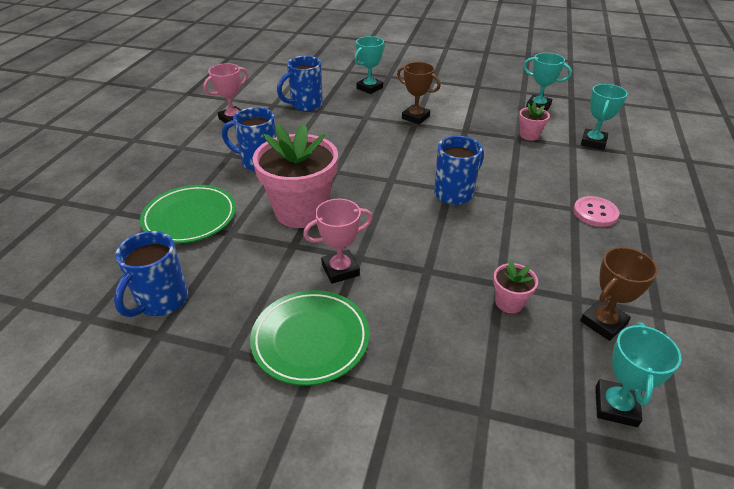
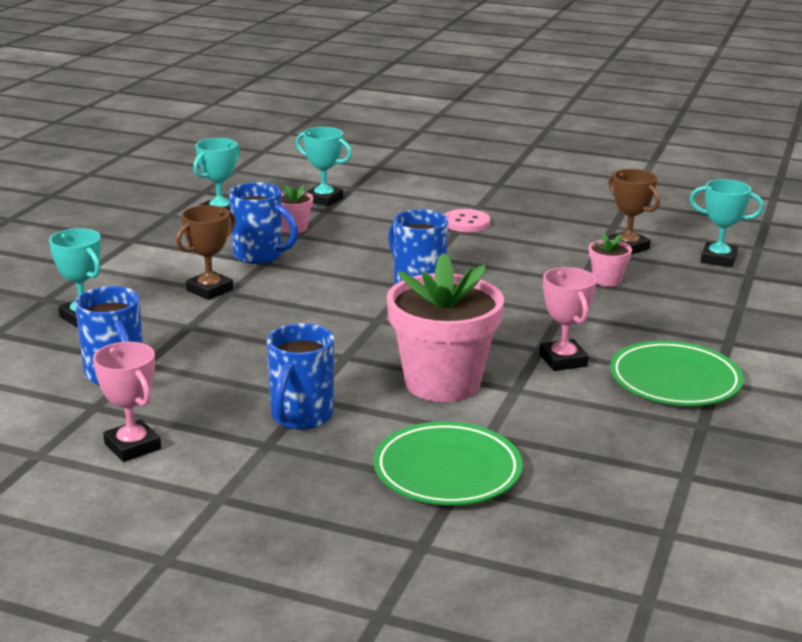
camera: 85 degrees left, 15 degrees down
blue mug [114,231,188,317] -> blue mug moved to [229,182,298,264]

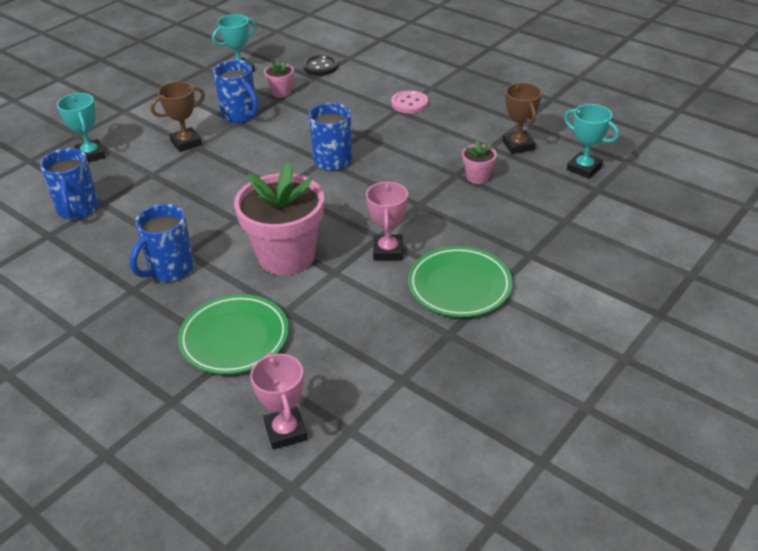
camera: 20 degrees right, 15 degrees up
pink trophy [93,342,161,462] -> pink trophy moved to [250,352,307,450]
turquoise trophy [296,127,352,207] -> black button [303,55,338,76]

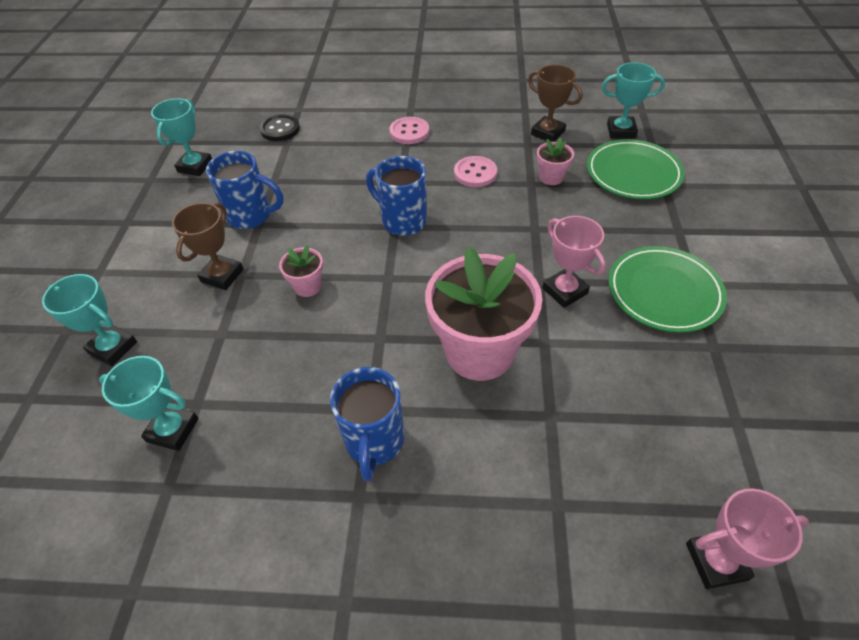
camera: 35 degrees left, 10 degrees up
blue mug [40,148,99,220] -> turquoise trophy [99,356,198,451]
green plate [178,294,289,374] -> green plate moved to [587,139,684,199]
pink trophy [250,352,307,450] -> pink trophy turned 45 degrees counterclockwise [686,488,809,589]
pink flower pot [264,60,294,98] -> pink flower pot moved to [279,245,323,297]
none -> pink button [454,156,497,187]

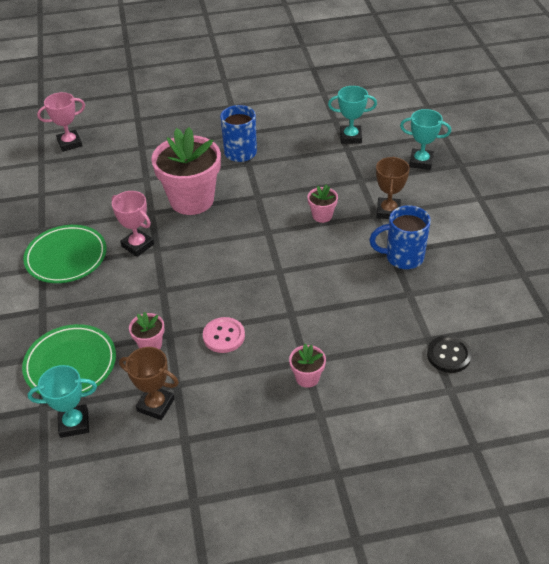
camera: 165 degrees right, 5 degrees down
turquoise trophy [151,98,212,176] -> none
blue mug [366,156,427,236] -> none
pink button [389,117,429,144] -> pink flower pot [289,344,326,388]

